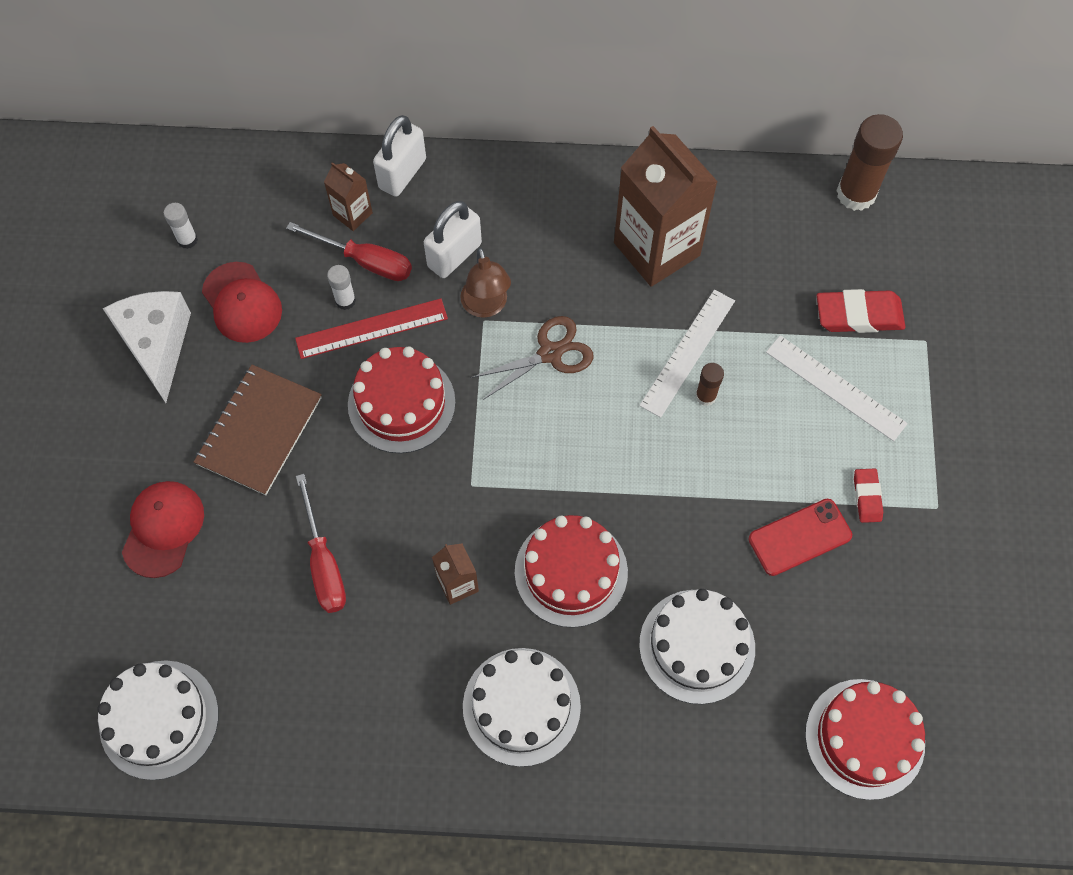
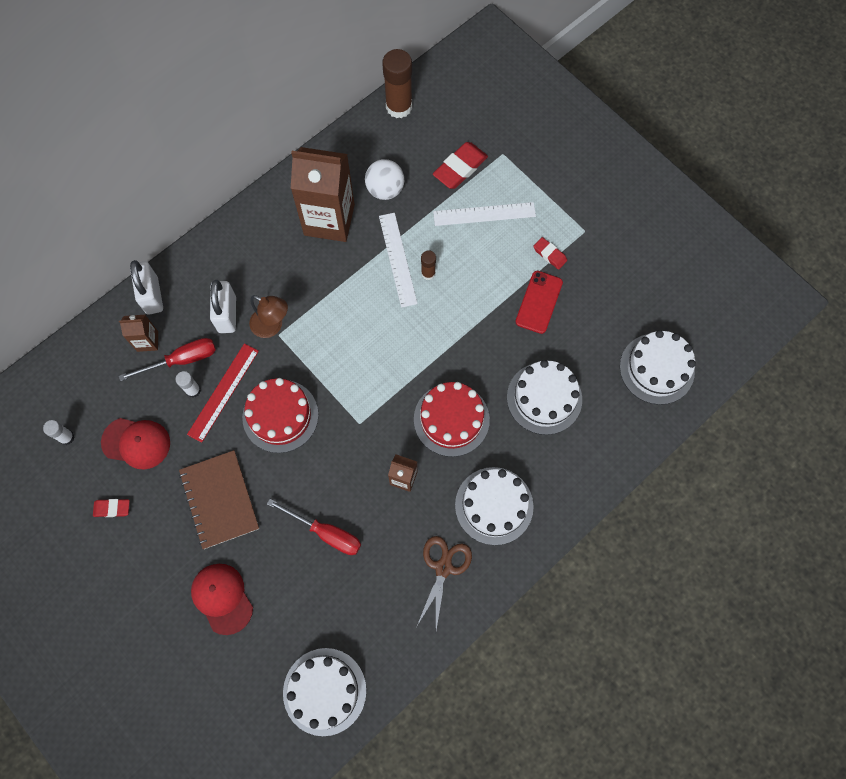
camera: 45 degrees left, 5 degrees up
white cheese [103,291,191,403] -> red eraser [93,499,130,517]
brown scissors [470,316,594,400] -> brown scissors moved to [417,536,472,630]
red cake [805,679,925,800] -> white cake [620,330,696,405]
none -> white ball [365,159,404,200]

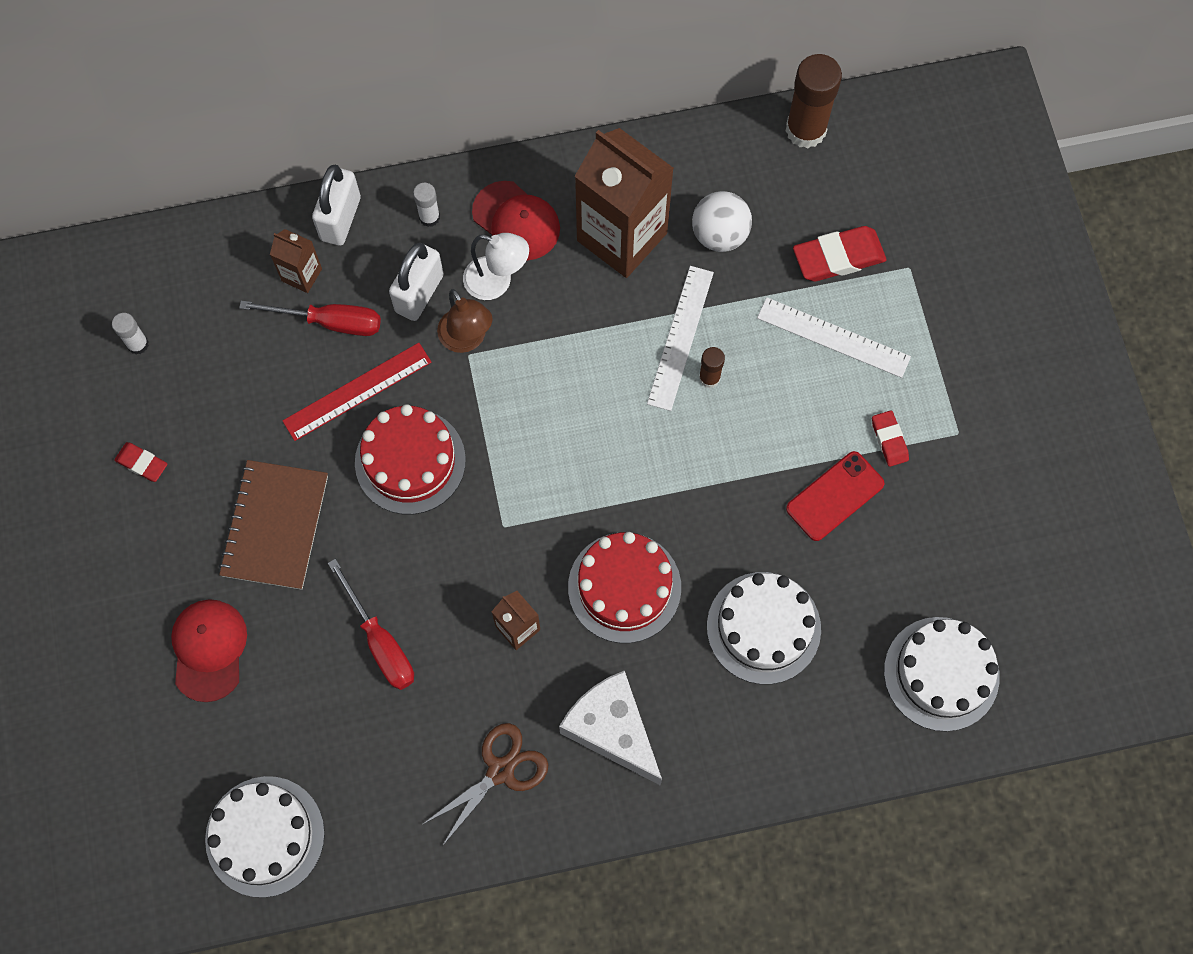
camera: 30 degrees right, 0 degrees up
red cap [101,418,170,469] -> red cap moved to [472,181,560,261]
white glue stick [176,371,201,398] -> white glue stick moved to [413,183,440,227]
white cake [455,467,534,545] -> white cheese [559,671,662,785]
none -> white lamp [463,233,529,300]

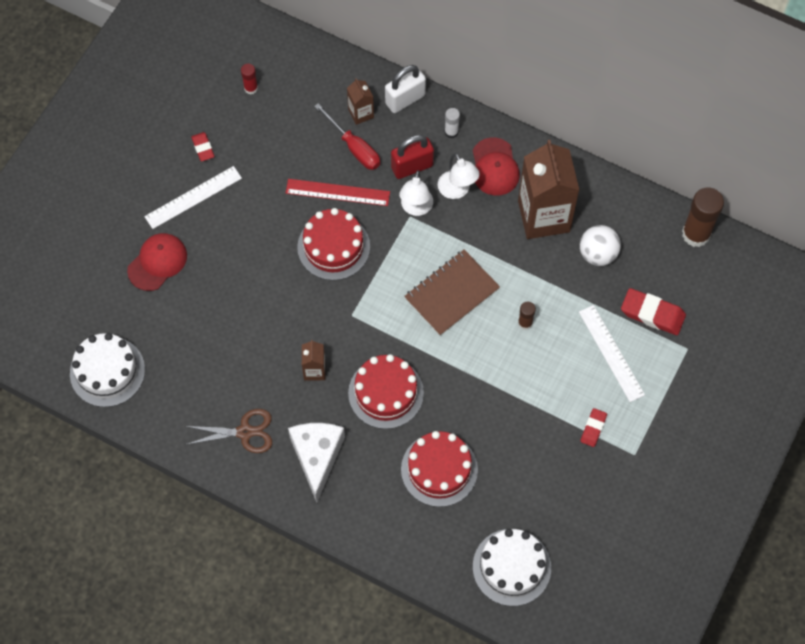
camera: 40 degrees right, 5 degrees down
white glue stick [112,313,149,355] -> red glue stick [241,64,258,94]
brown notebook [219,460,328,590] -> brown notebook moved to [404,250,500,336]
red screwdriver [328,559,414,690] -> none
white padlock [389,243,444,321] -> red padlock [391,135,434,179]
brown lamp [437,289,493,353] -> white lamp [399,170,433,216]
white ruler [647,266,714,411] -> white ruler moved to [144,166,242,229]
white cake [707,572,821,684] -> red cake [401,431,478,507]
red phone [786,451,885,541] -> none

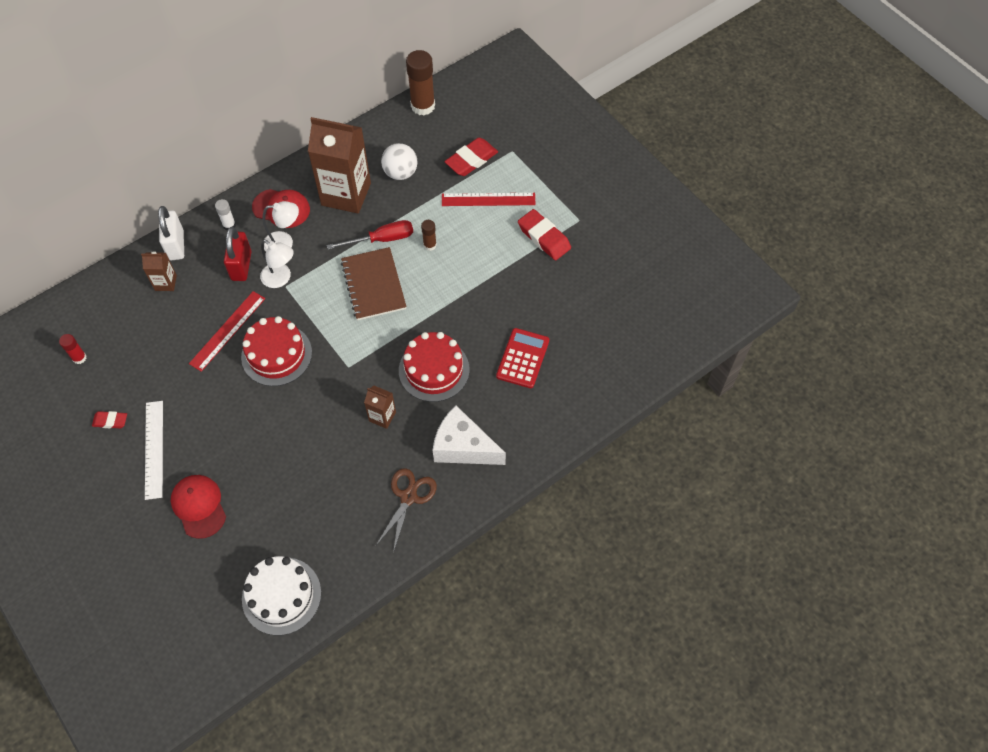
camera: 65 degrees left, 5 degrees down
red screwdriver [314,103,380,170] -> red screwdriver moved to [327,220,413,250]
red cake [401,431,478,507] -> red calculator [496,328,549,388]
white cake [473,529,551,606] -> none
white ruler [579,305,645,402] -> red ruler [442,193,536,206]
red eraser [580,408,607,447] -> red eraser [518,209,571,260], size x1.76

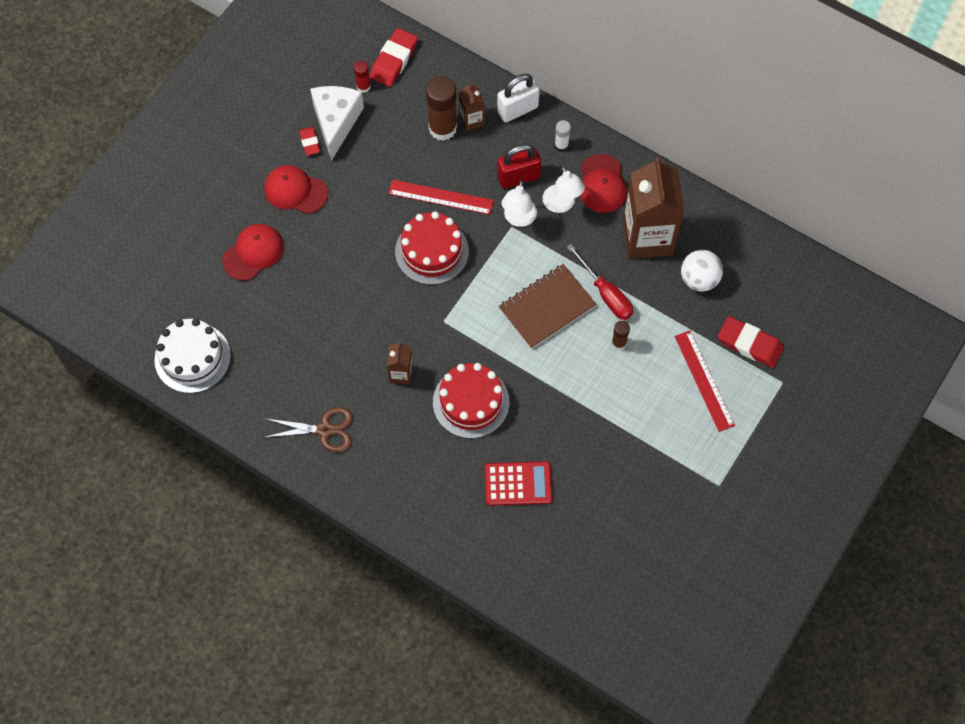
camera: 70 degrees right, 5 degrees up
white ruler [145,401,163,500] -> red cap [264,165,328,214]
brown glue stick [406,50,435,115] -> brown glue stick moved to [426,76,457,141]
white cheese [433,406,506,465] -> white cheese moved to [310,86,364,161]
red eraser [518,209,571,260] -> red eraser moved to [370,28,418,87]

